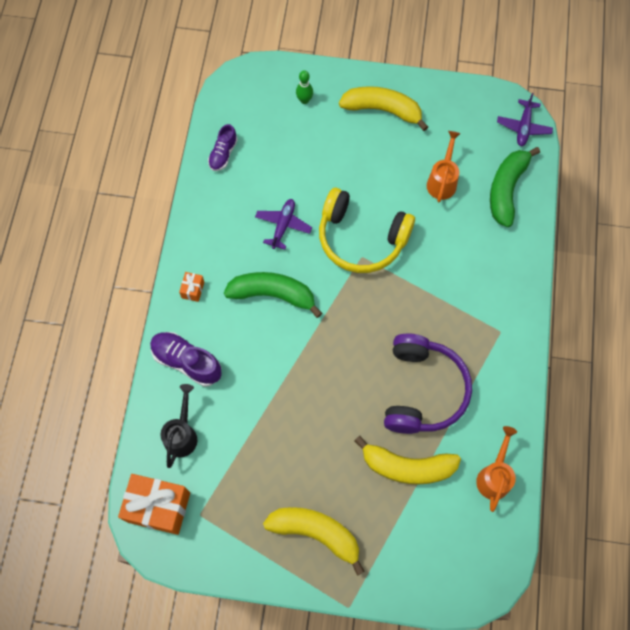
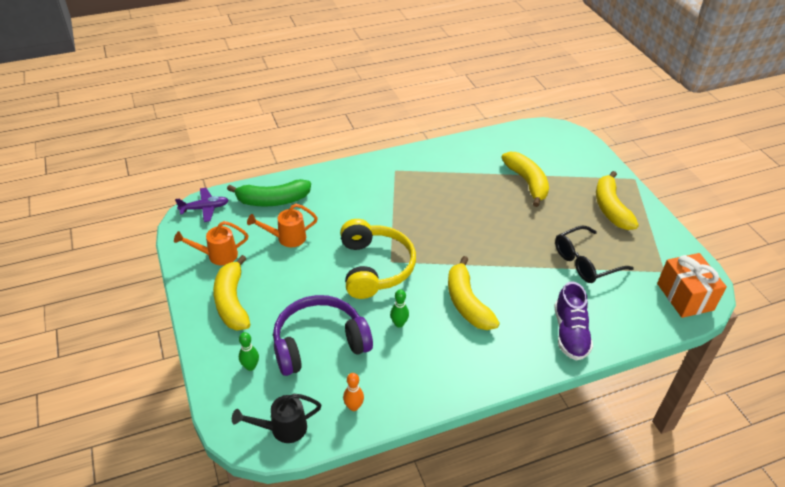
camera: 120 degrees left, 25 degrees down
black watering can [161,384,197,468] -> black watering can moved to [232,394,321,443]
orange gift [179,272,204,302] -> none
purple shoe [208,124,238,171] -> orange bowling pin [343,373,364,411]
green banana [224,272,322,318] -> yellow banana [448,256,500,330]
purple plane [255,199,312,249] -> green bowling pin [390,289,409,328]
purple headphones [384,334,472,434] -> purple headphones moved to [273,295,373,376]
orange watering can [476,426,517,512] -> orange watering can moved to [174,221,248,266]
none -> black glasses [555,226,634,283]

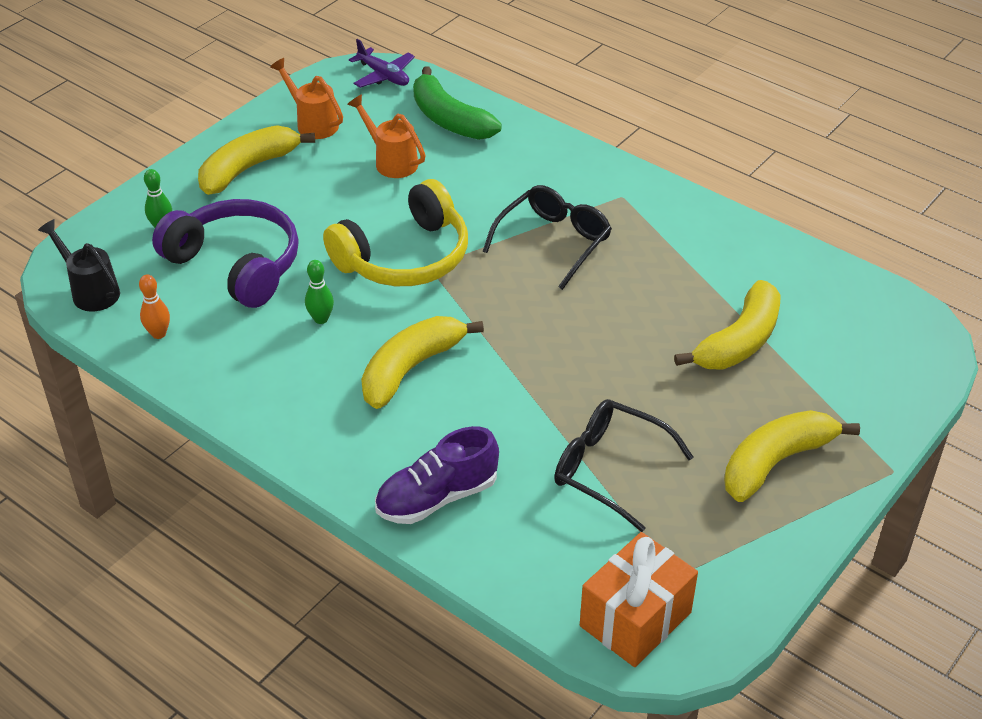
camera: 60 degrees right, 0 degrees up
none -> black glasses [482,185,612,290]

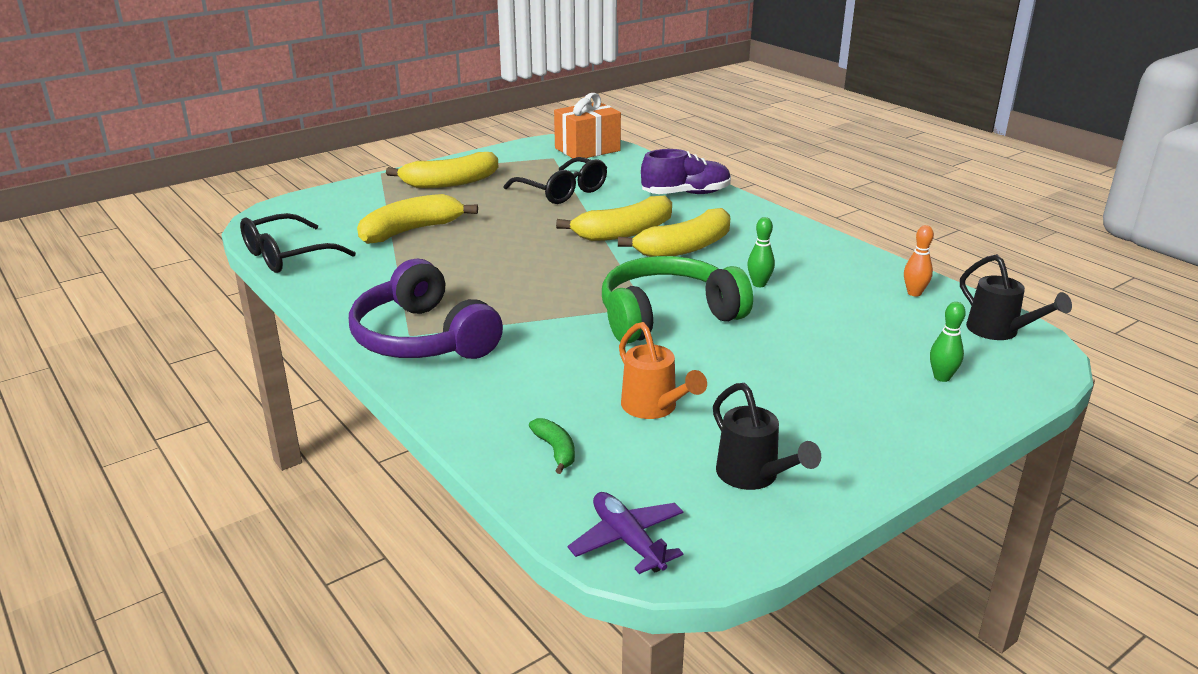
camera: 165 degrees left, 15 degrees down
purple headphones [152,199,299,308] -> purple headphones moved to [349,259,503,359]
yellow banana [198,125,315,195] -> yellow banana moved to [556,196,672,241]
orange watering can [270,58,343,139] -> black watering can [713,383,821,490]
yellow headphones [323,179,468,286] -> green headphones [602,256,753,344]
green banana [413,66,502,140] -> green banana [529,418,575,474], size x0.47
black glasses [482,185,612,290] -> black glasses moved to [240,213,356,273]

